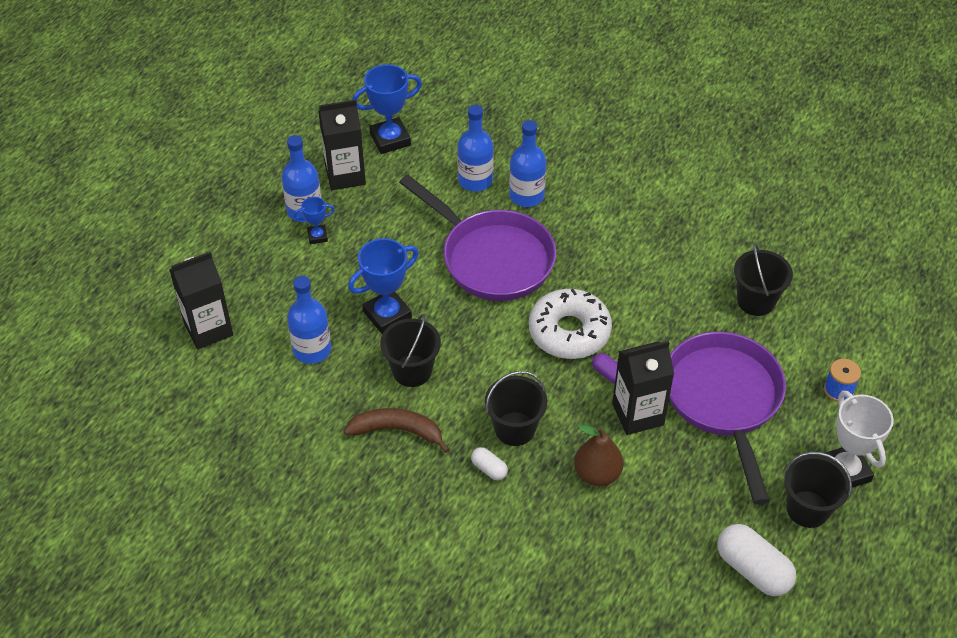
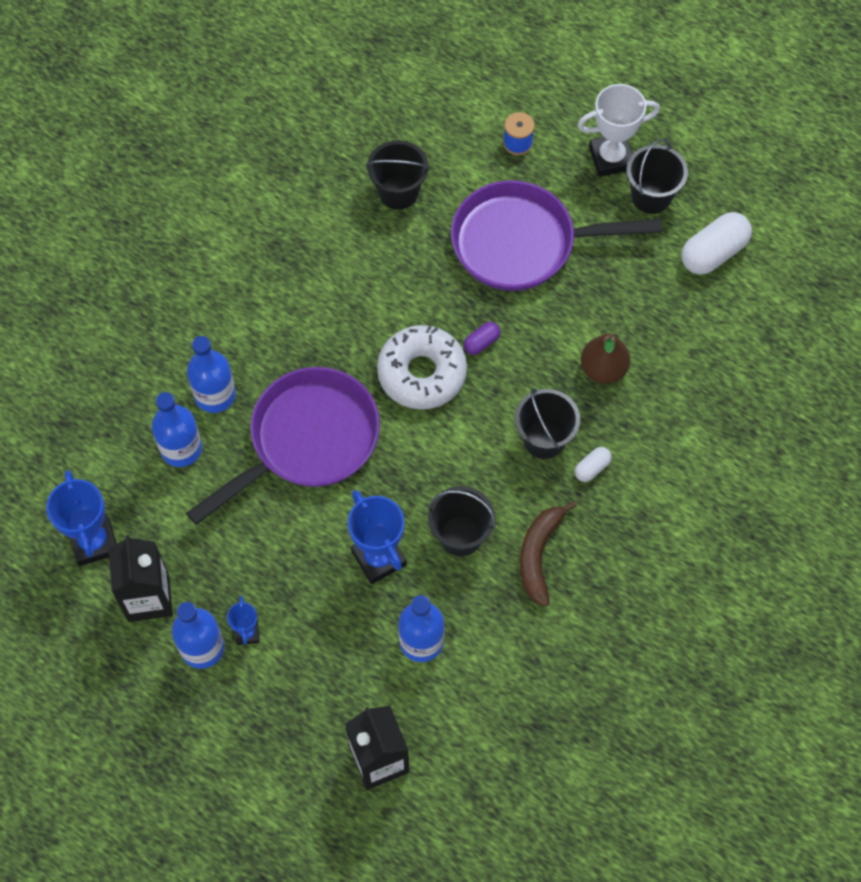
camera: 85 degrees left, 15 degrees up
black carton [612,341,674,435] -> none

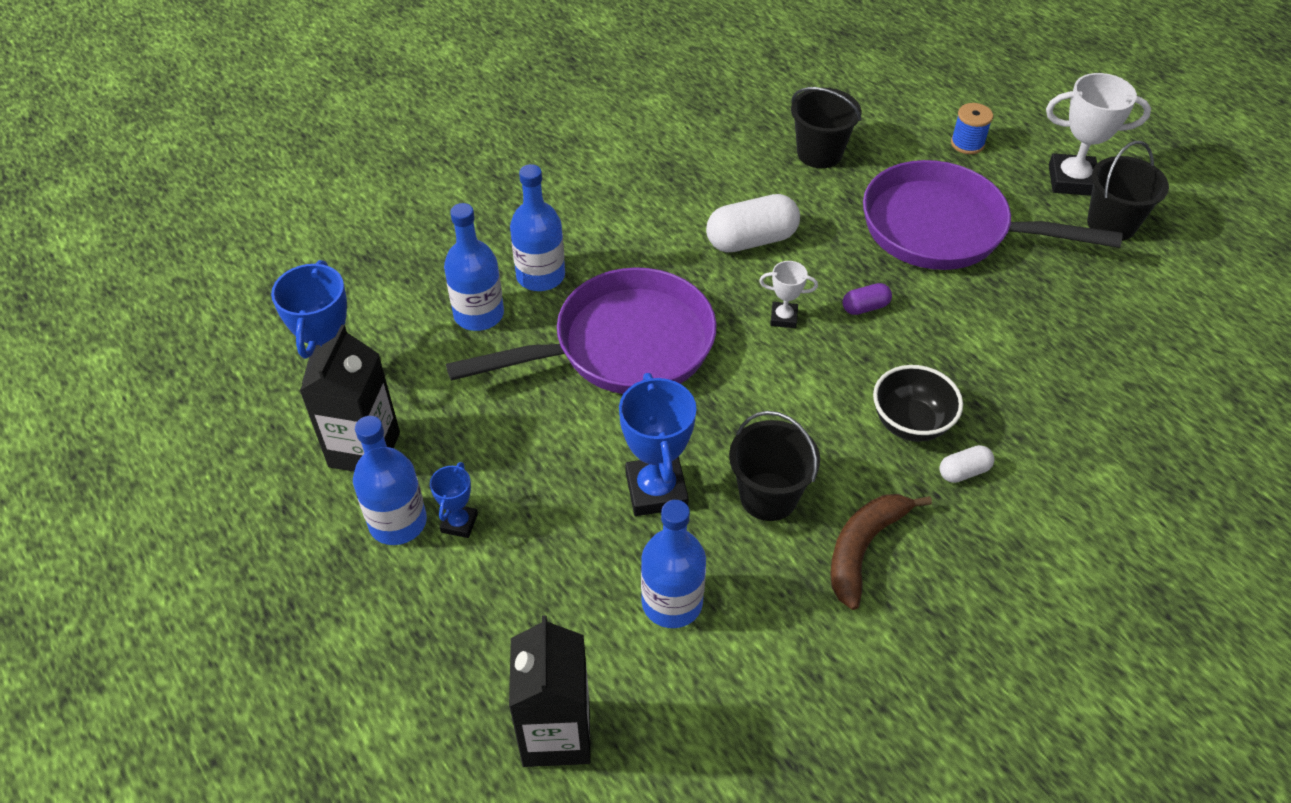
camera: 20 degrees right, 15 degrees down
white donut [377,325,467,410] -> white trophy [759,261,818,328]
black bucket [515,388,580,459] -> black bowl [873,365,963,442]
brown pear [581,333,630,384] -> none
white capsule [681,212,752,275] -> white capsule moved to [706,194,800,253]

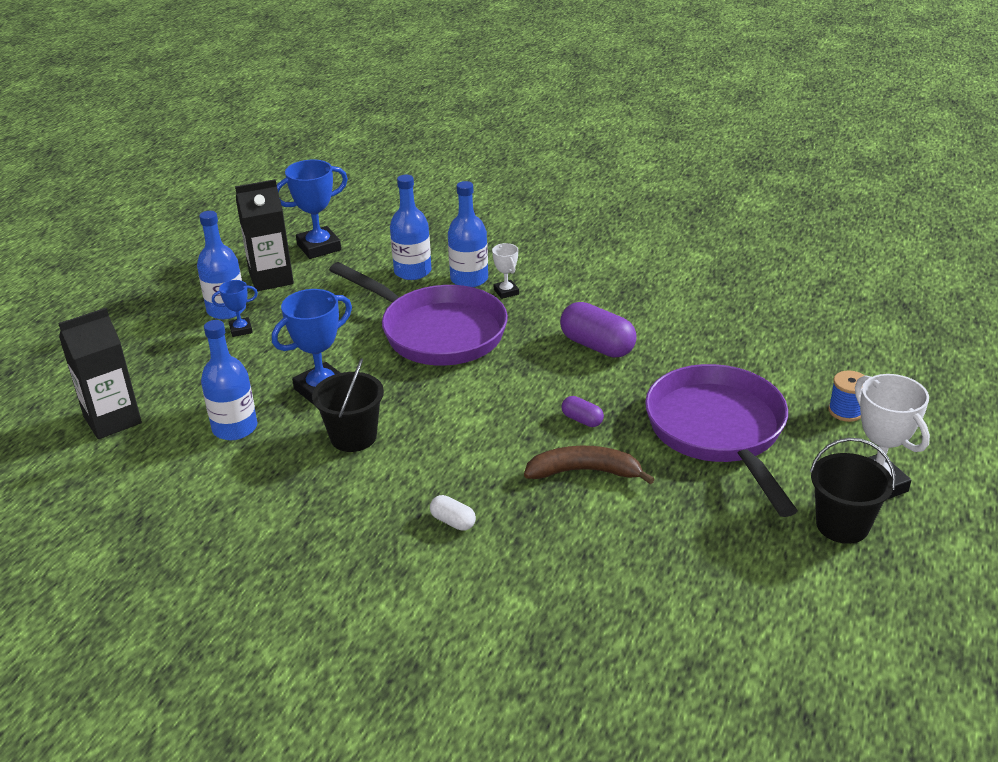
camera: 60 degrees right, 15 degrees down
white capsule [706,194,800,253] -> purple capsule [560,302,637,358]
white trophy [759,261,818,328] -> white trophy moved to [492,243,519,299]
black bucket [791,87,861,168] -> none
brown banana [830,494,932,610] -> brown banana moved to [524,446,655,485]
black bowl [873,365,963,442] -> none

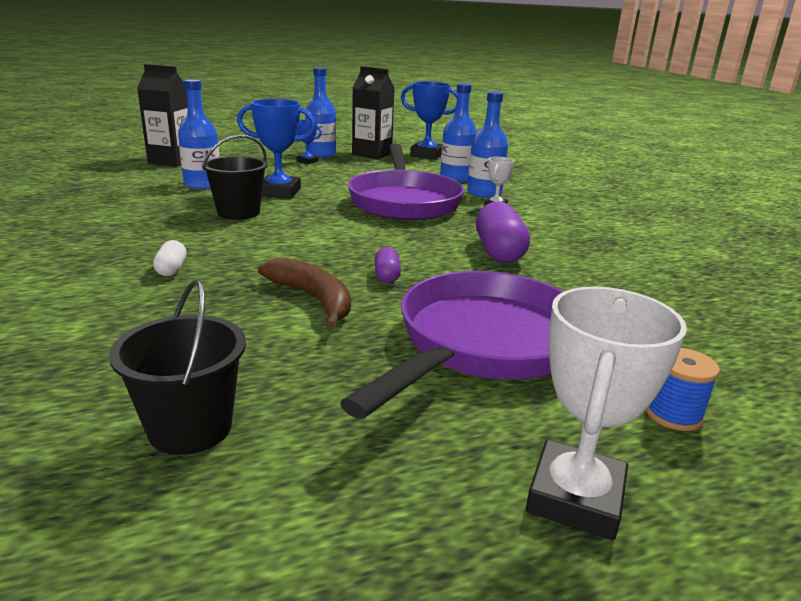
camera: 45 degrees right, 10 degrees down
black bucket [810,438,896,544] -> black bucket moved to [109,280,246,455]

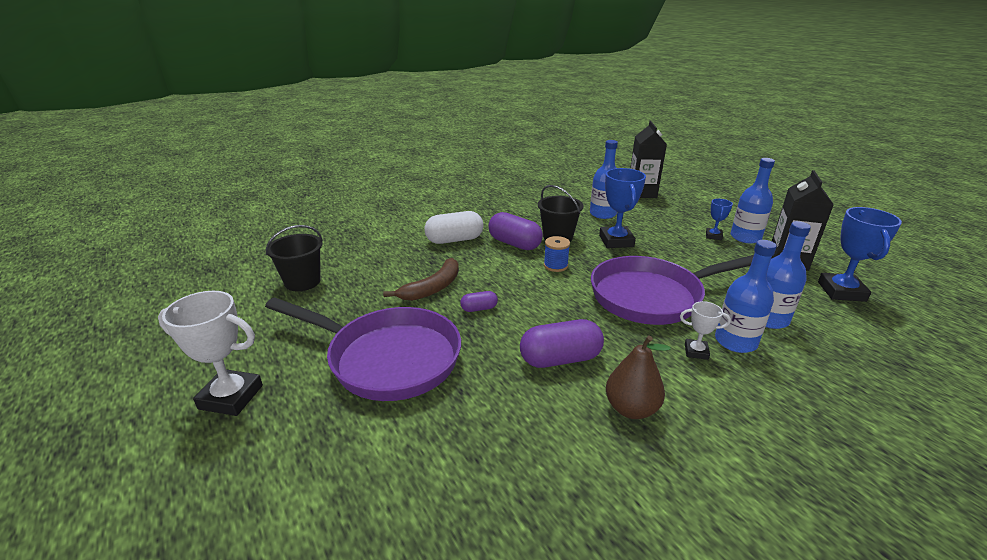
camera: 80 degrees right, 5 degrees up
white capsule [153,240,187,276] -> white capsule [424,211,484,244], size x1.96
blue spool [646,348,720,431] -> blue spool moved to [544,236,570,272]
none -> purple capsule [488,212,543,250]
none -> brown pear [606,335,671,419]

